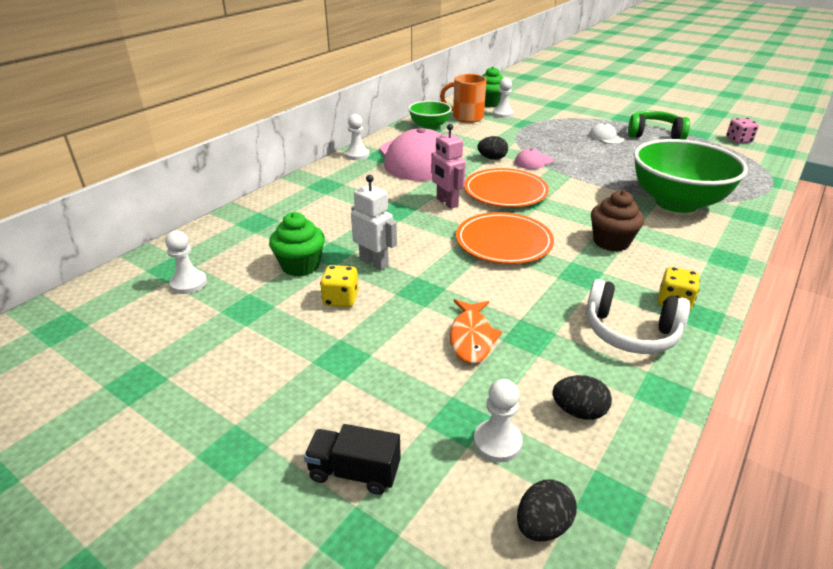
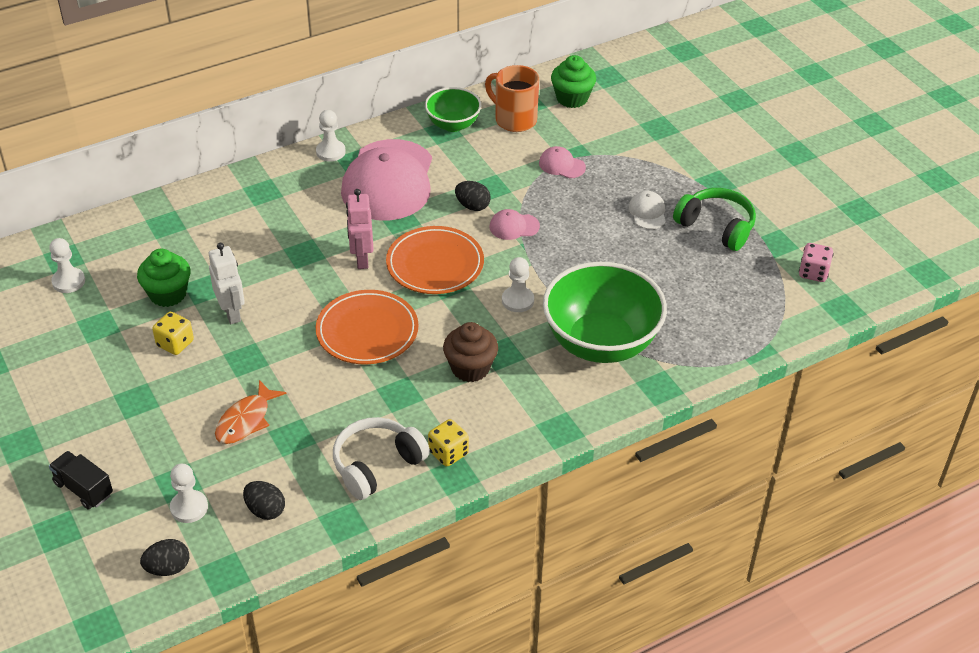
camera: 25 degrees right, 10 degrees up
white pawn [493,78,514,118] -> white pawn moved to [502,257,534,312]
white headphones [586,279,690,354] -> white headphones turned 90 degrees clockwise [333,417,430,500]
none -> pink cap [539,146,586,178]

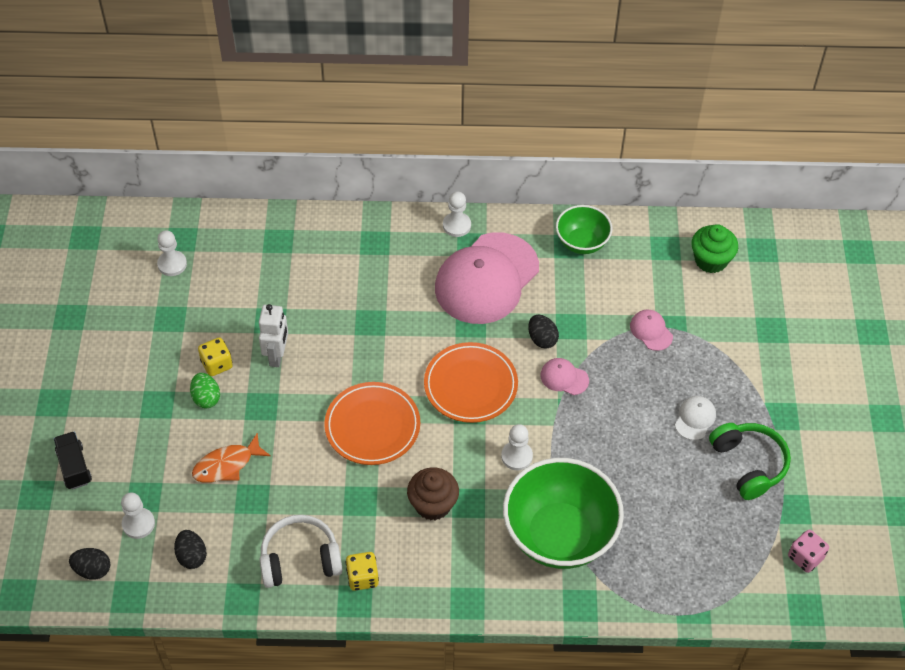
camera: 30 degrees right, 10 degrees up
green cupcake [137,249,190,307] -> none
pink robot [346,189,374,269] -> none
orange mug [485,65,539,132] -> none
none -> green egg [190,373,220,409]

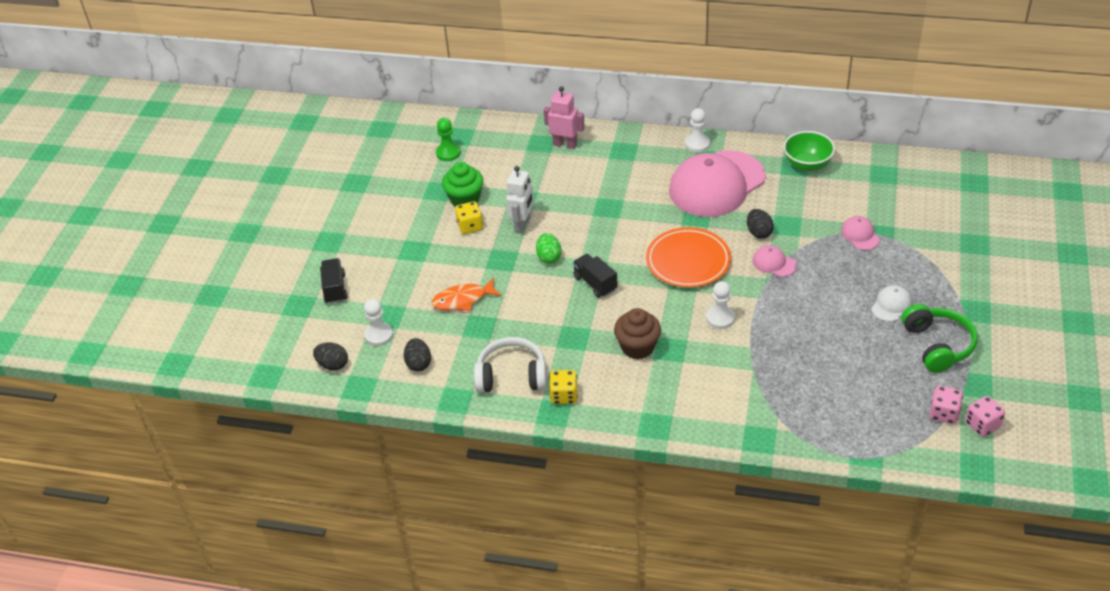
camera: 15 degrees right, 10 degrees down
white pawn [157,230,187,276] -> green pawn [436,118,461,161]
green egg [190,373,220,409] -> green egg moved to [536,233,562,264]
orange plate [324,382,420,465] -> black truck [573,254,618,298]
green bowl [503,458,624,569] -> none
green cupcake [692,224,738,273] -> green cupcake moved to [442,162,484,207]
none -> pink robot [544,86,585,149]
none -> pink dice [930,386,963,424]

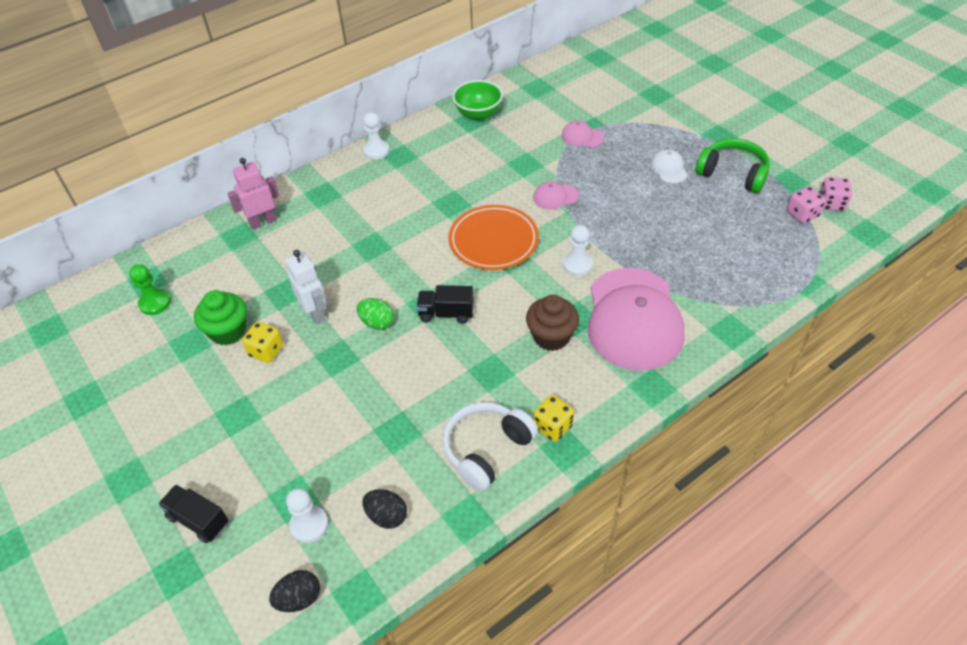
camera: 50 degrees left, 5 degrees up
orange fish [432,277,502,311] -> none
pink cap [669,150,766,217] -> pink cap moved to [588,268,685,371]
black egg [747,209,774,239] -> none

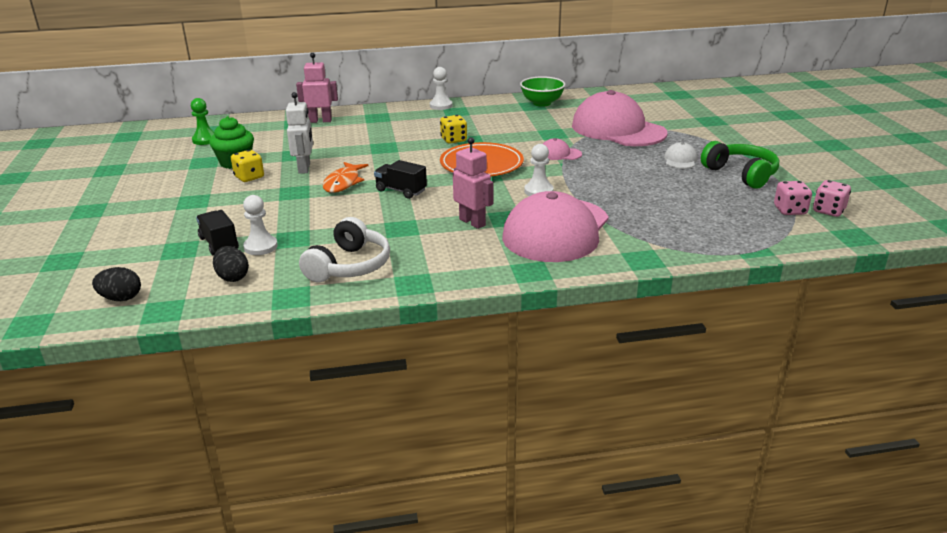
camera: 25 degrees right, 20 degrees down
black truck [158,485,229,543] -> black truck moved to [196,210,239,255]
white pawn [286,488,328,543] -> white pawn moved to [243,195,278,255]
green egg [357,298,394,330] -> orange fish [322,162,368,193]
white headphones [443,402,538,492] -> white headphones turned 135 degrees clockwise [299,217,390,283]
brown cupcake [526,295,579,351] -> pink robot [453,137,493,229]
yellow dice [534,395,574,442] -> yellow dice moved to [440,115,467,144]
pink cap [561,121,604,148] -> pink cap [572,90,667,146], size x2.47

